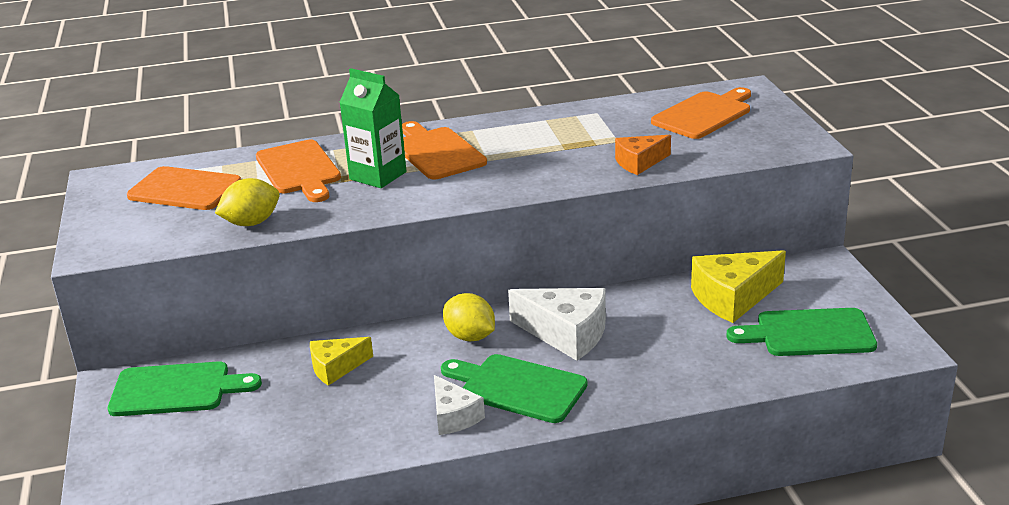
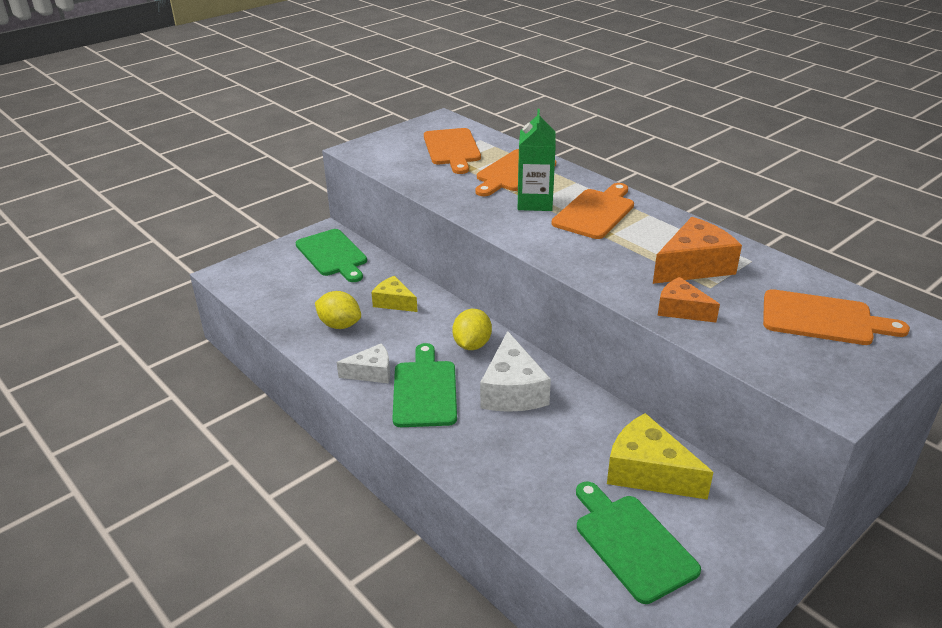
camera: 60 degrees right, 5 degrees up
yellow lemon [215,178,280,226] -> yellow lemon moved to [315,291,361,329]
white cheese [434,375,485,435] -> white cheese turned 135 degrees counterclockwise [337,343,390,383]
none -> orange cheese [653,217,742,284]

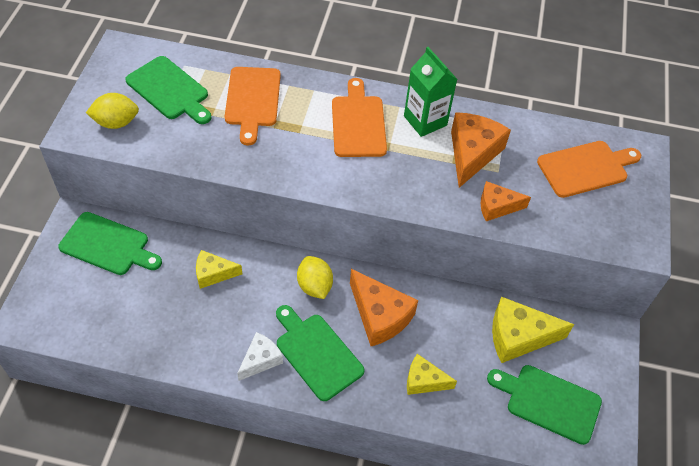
camera: 40 degrees left, 20 degrees up
yellow lemon [315,291,361,329] -> yellow lemon moved to [86,93,139,129]
orange cutting board [424,128,481,174] -> green cutting board [125,56,212,124]
white cheese [480,331,551,412] -> orange cheese [350,269,418,346]
green carton [518,109,556,211] -> green carton moved to [404,47,457,137]
none -> yellow cheese [407,354,457,395]

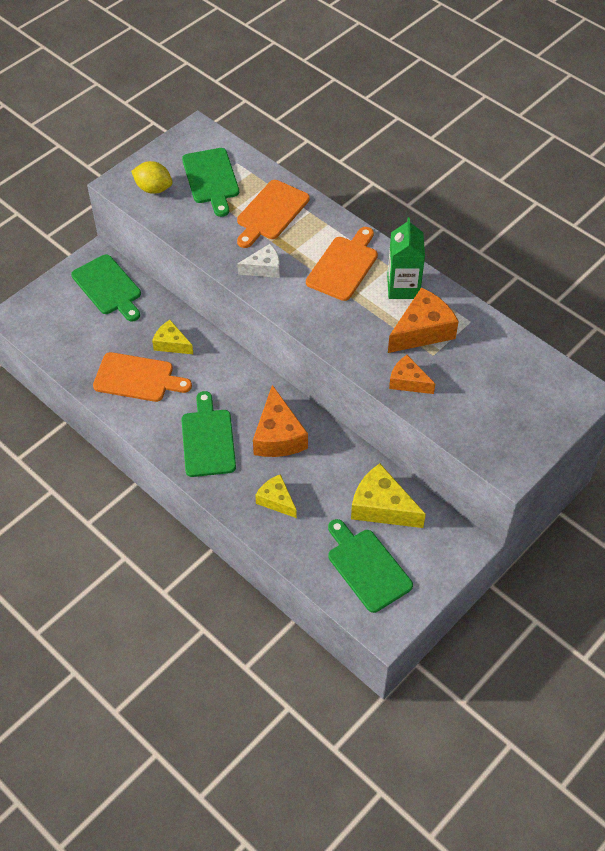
camera: 35 degrees right, 0 degrees up
white cheese [237,332,283,381] -> white cheese moved to [237,244,280,278]
yellow lemon [297,256,333,299] -> none
orange cutting board [537,141,641,198] -> orange cutting board moved to [93,352,192,402]

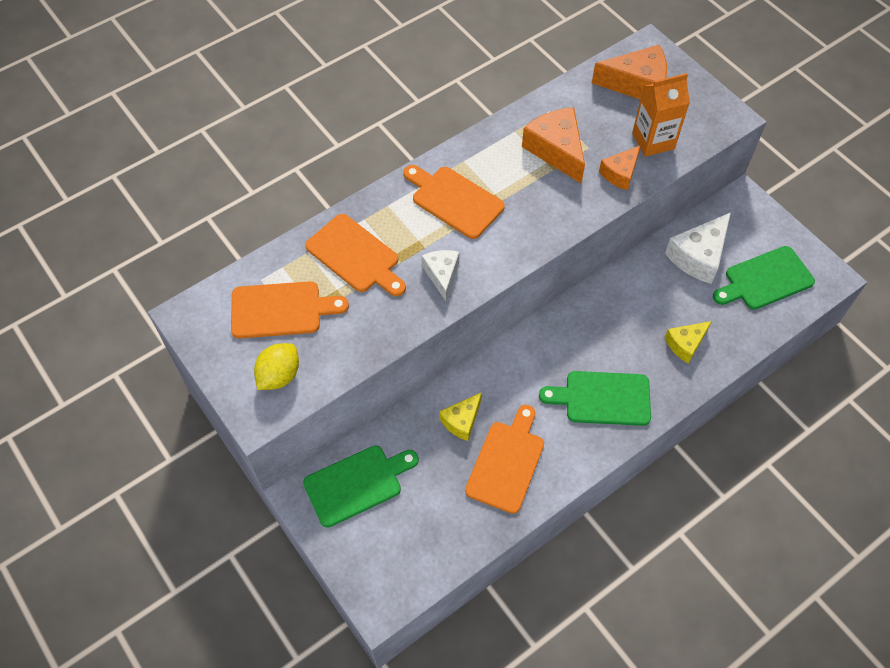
camera: 80 degrees left, 5 degrees up
green cutting board [182,148,239,217] -> orange cutting board [231,281,349,339]
orange cheese [253,385,308,457] -> orange cheese moved to [592,45,667,100]
yellow cheese [351,463,426,528] -> white cheese [665,212,731,284]
green carton [387,217,425,299] -> none
none -> orange carton [632,73,690,157]

